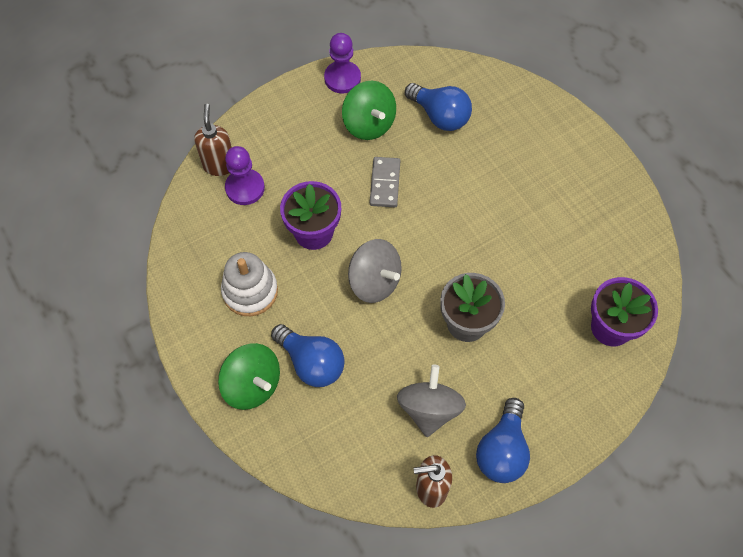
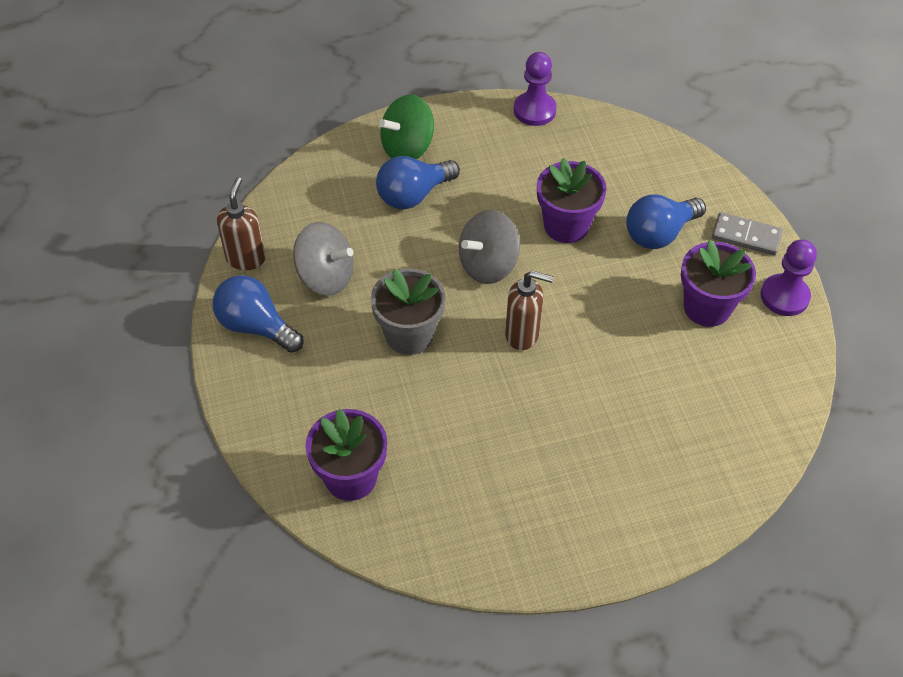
camera: 105 degrees right, 10 degrees down
brown soap dispenser [194,104,232,176] -> brown soap dispenser moved to [505,271,554,350]
white stacking toy [221,252,278,316] -> none
purple pawn [225,146,265,205] -> purple pawn moved to [514,52,557,126]
green spinning top [342,81,396,140] -> purple flower pot [681,240,756,327]
grey domino [370,157,401,207] -> grey domino moved to [712,212,783,255]
blue light bulb [405,83,472,131] -> blue light bulb moved to [626,195,706,249]

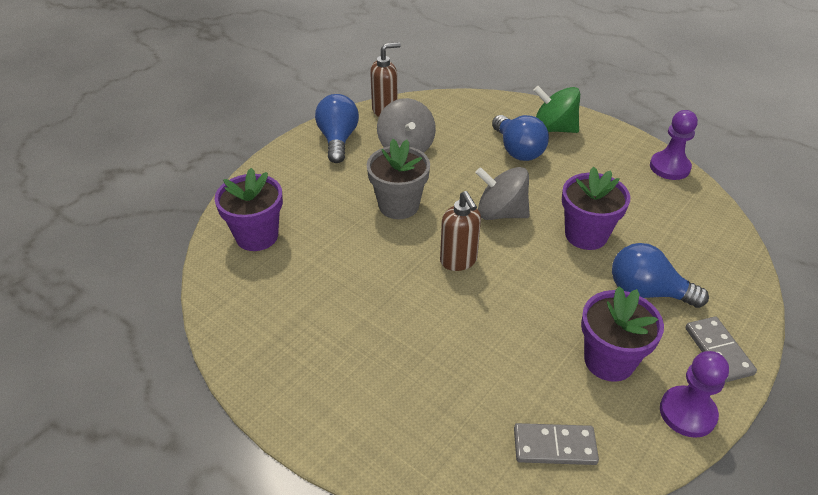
camera: 55 degrees right, 10 degrees down
blue light bulb [376,156,460,209] -> blue light bulb turned 135 degrees counterclockwise [492,115,549,161]
none -> grey domino [514,423,599,465]

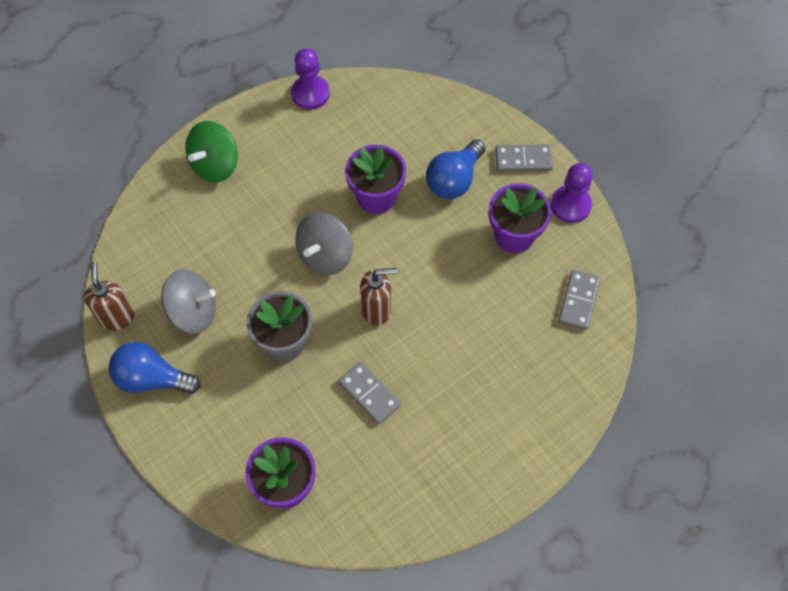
camera: 75 degrees left, 20 degrees up
blue light bulb [492,115,549,161] -> none
none -> grey domino [338,362,401,425]

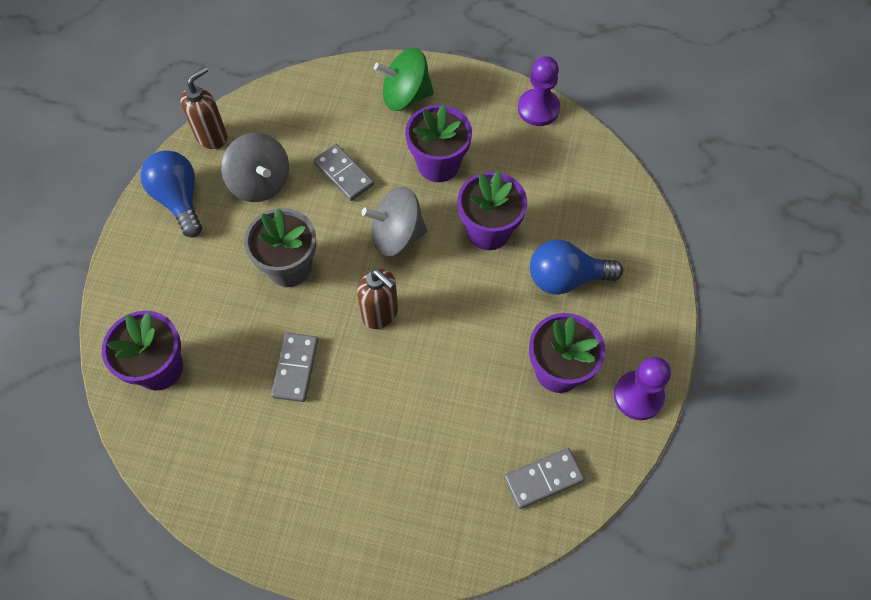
camera: 50 degrees right, 0 degrees up
grey domino [495,145,553,171] -> grey domino moved to [313,144,374,201]
none -> purple flower pot [405,105,472,182]

